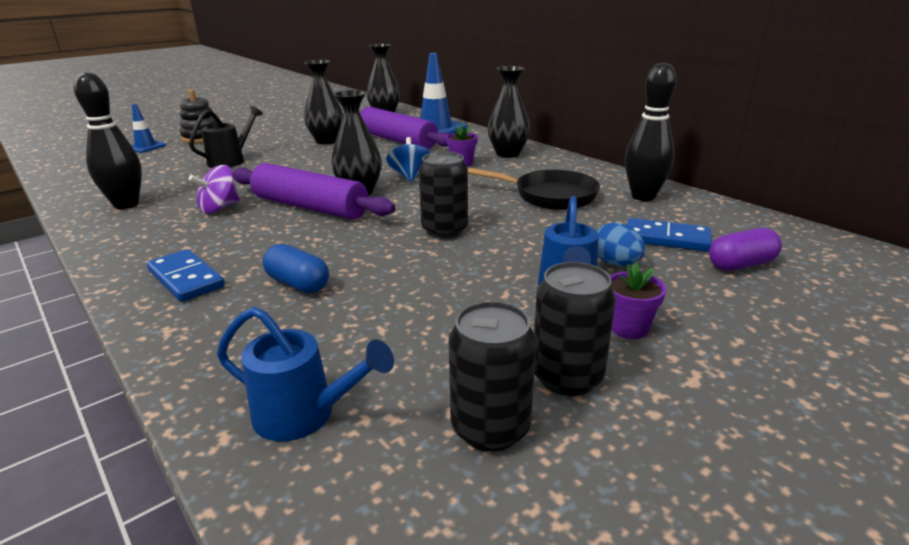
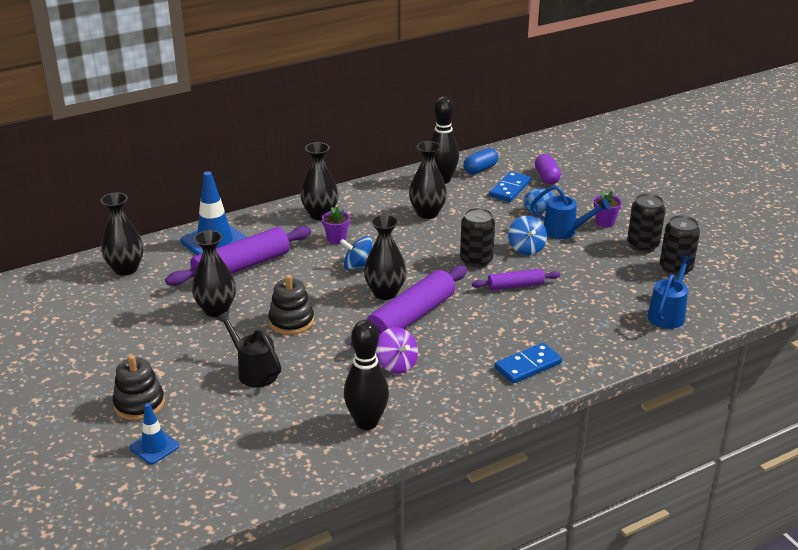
camera: 80 degrees left, 5 degrees up
blue capsule [263,244,329,293] -> blue capsule moved to [463,148,498,174]
black pan [467,167,600,210] -> black vase [409,141,447,219]
none -> black stacking toy [268,275,314,335]
none -> purple rolling pin [472,269,560,290]
none -> blue spinning top [508,216,547,255]

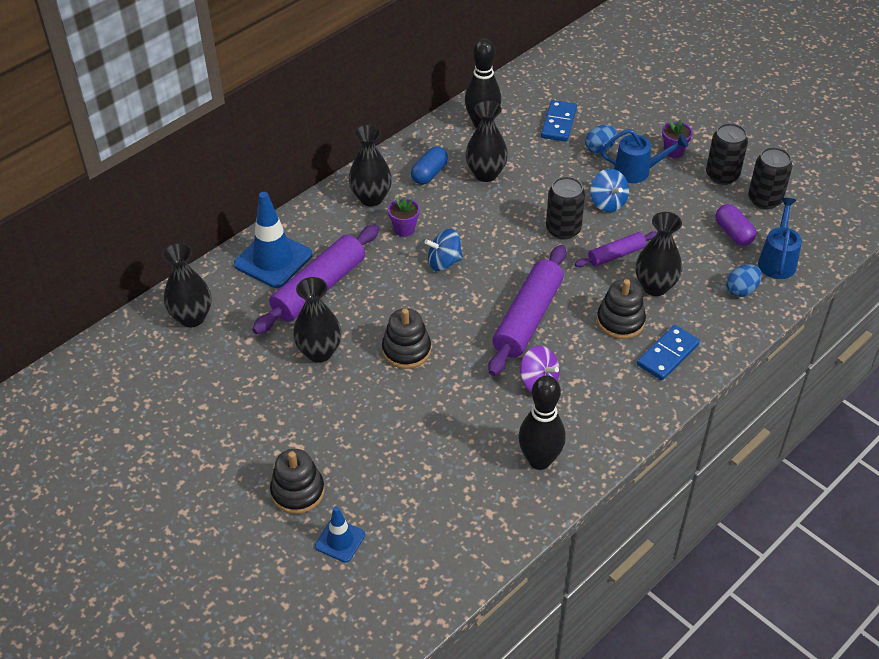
camera: 15 degrees left, 15 degrees up
black watering can [216,311,281,387] -> none
black vase [364,215,407,300] -> black vase moved to [636,212,682,296]
blue capsule [463,148,498,174] -> blue capsule moved to [411,146,448,185]
purple capsule [535,154,561,184] -> purple capsule moved to [716,204,756,246]
none -> black stacking toy [597,279,646,339]
none -> blue egg [726,264,762,297]

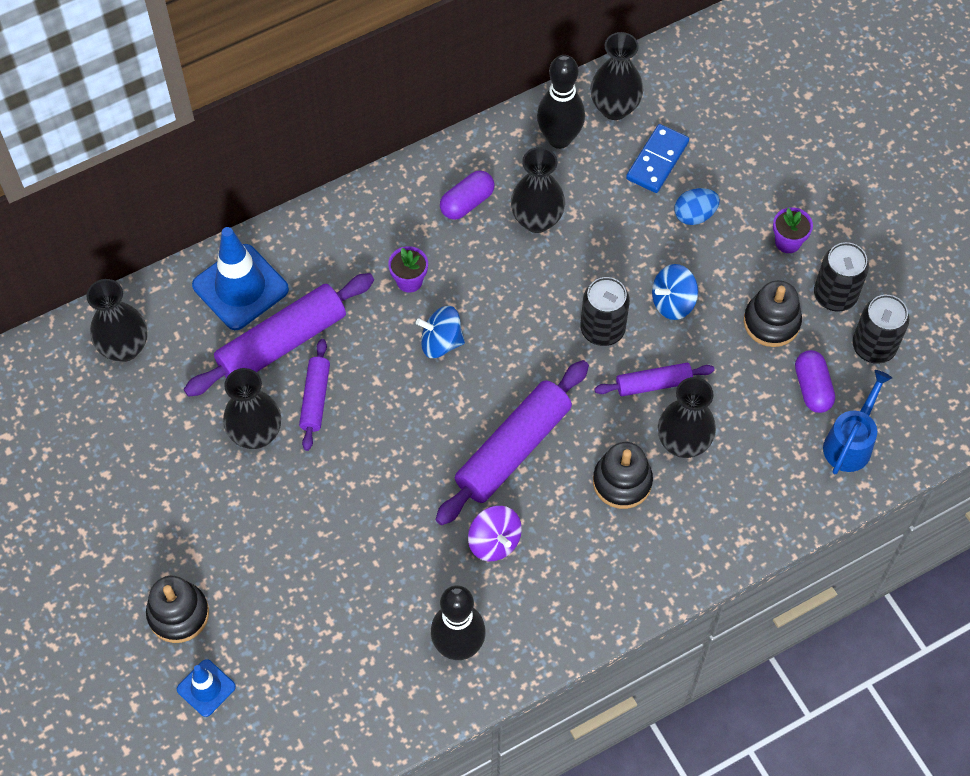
camera: 15 degrees right, 15 degrees up
black vase [349,124,392,206] -> black vase moved to [590,32,643,120]
black stacking toy [382,308,431,369] -> black stacking toy moved to [744,280,802,347]
blue capsule [411,146,448,185] -> purple capsule [440,171,494,220]
blue spinning top [590,169,629,212] -> blue spinning top turned 75 degrees clockwise [652,264,698,320]
blue watering can [601,129,688,183] -> none
blue domino [637,325,700,380] -> none
blue egg [726,264,762,297] -> none
none -> purple rolling pin [299,339,330,451]

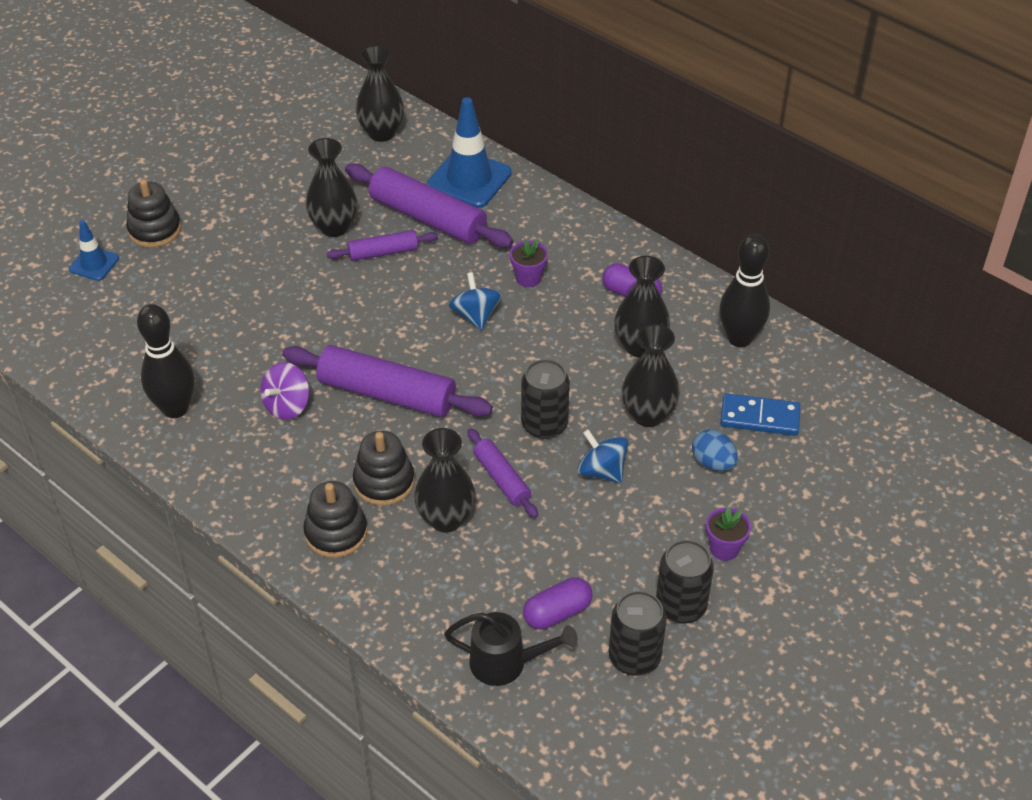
camera: 70 degrees right, 15 degrees down
black vase [590,32,643,120] -> black vase moved to [622,324,680,427]
black stacking toy [744,280,802,347] -> black stacking toy moved to [303,481,368,558]
blue watering can [823,370,892,474] -> black watering can [444,612,578,686]

